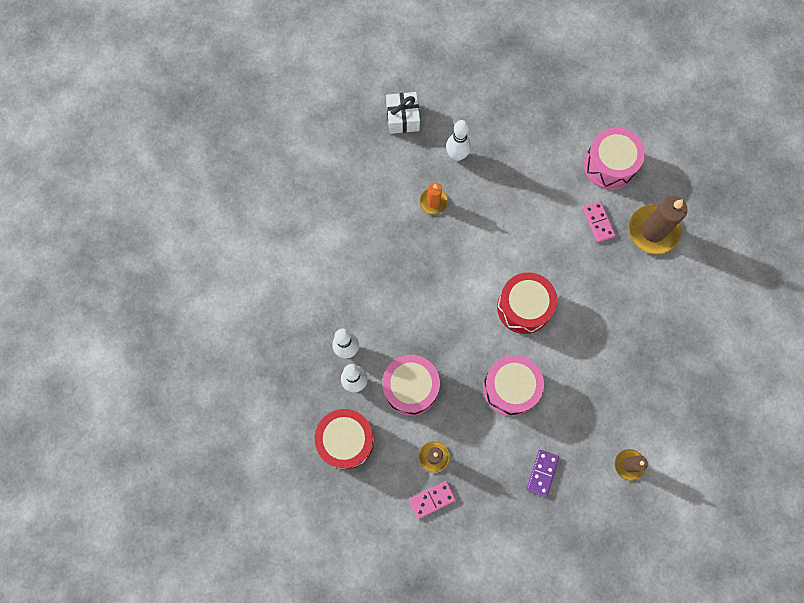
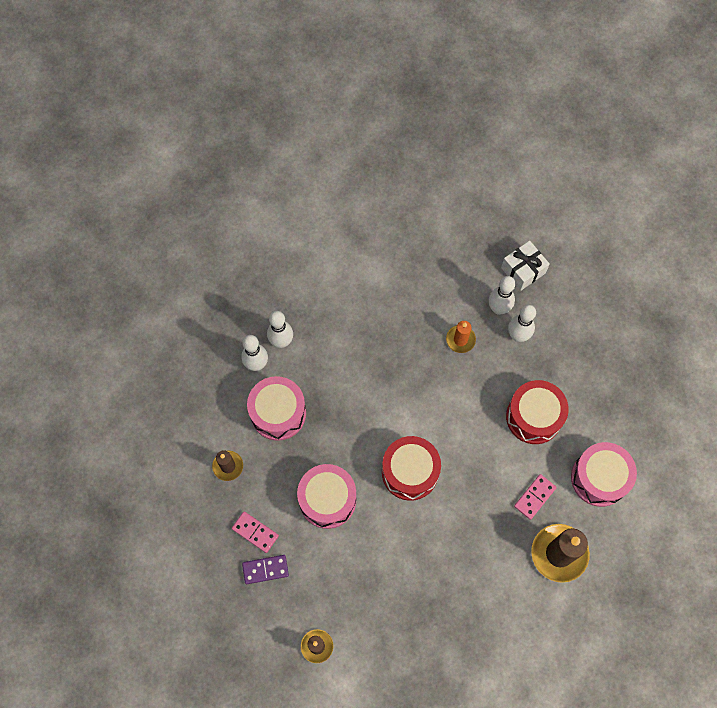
camera: 60 degrees right, 5 degrees down
red drum [315,409,374,469] -> red drum moved to [506,380,569,444]
pink domino [409,481,456,519] -> pink domino moved to [232,511,279,553]
none -> white bowling pin [489,276,515,315]

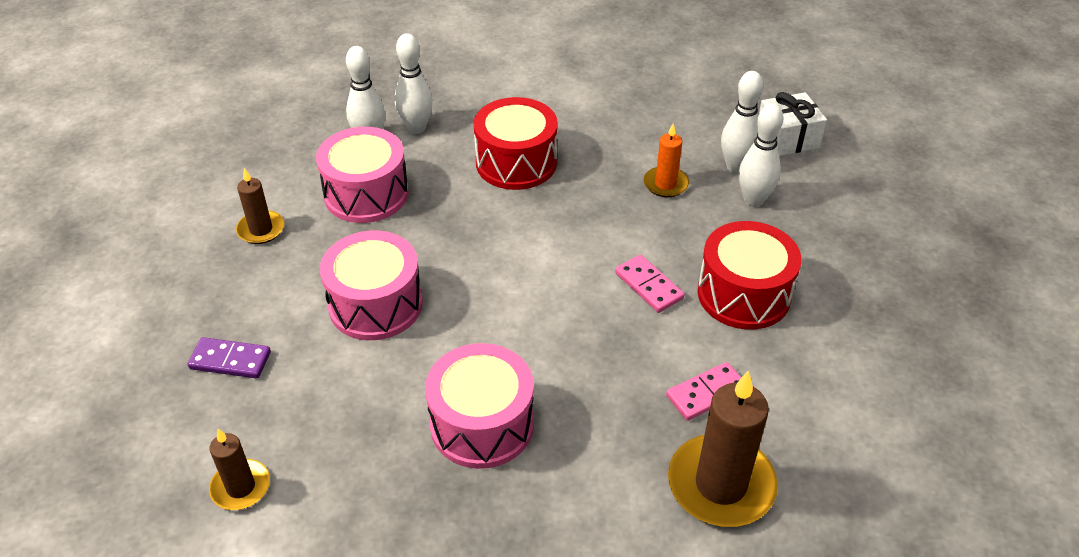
camera: 20 degrees right, 25 degrees down
pink domino [232,511,279,553] -> pink domino moved to [615,255,684,313]
red drum [382,436,441,501] -> red drum moved to [474,97,558,190]
pink drum [571,442,637,507] -> pink drum moved to [425,343,534,469]

